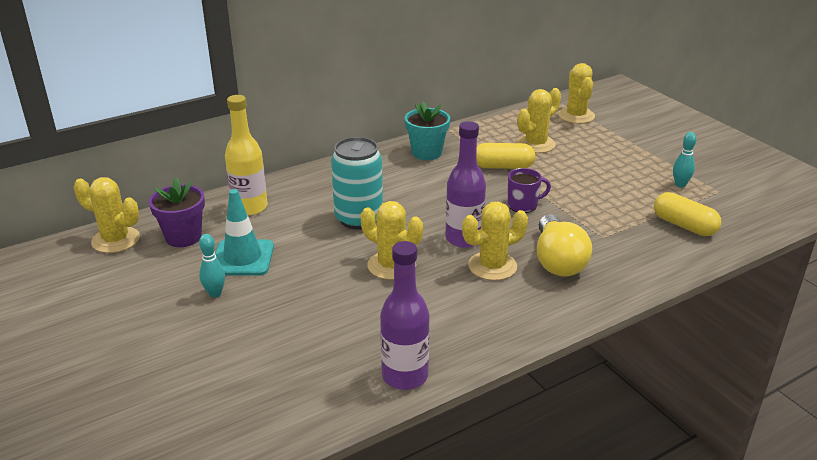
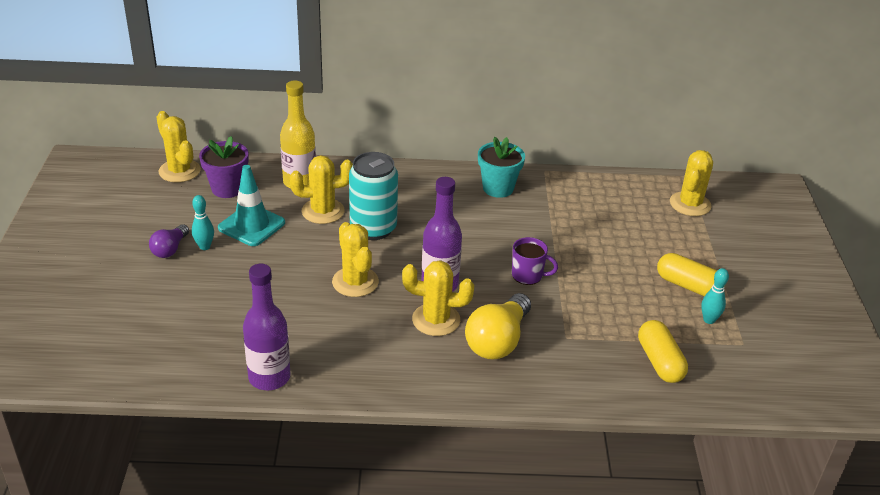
camera: 30 degrees right, 5 degrees up
yellow capsule [476,143,535,169] -> yellow capsule moved to [657,253,725,296]
yellow cactus [517,88,561,153] -> yellow cactus moved to [290,155,353,224]
none -> purple light bulb [149,224,189,258]

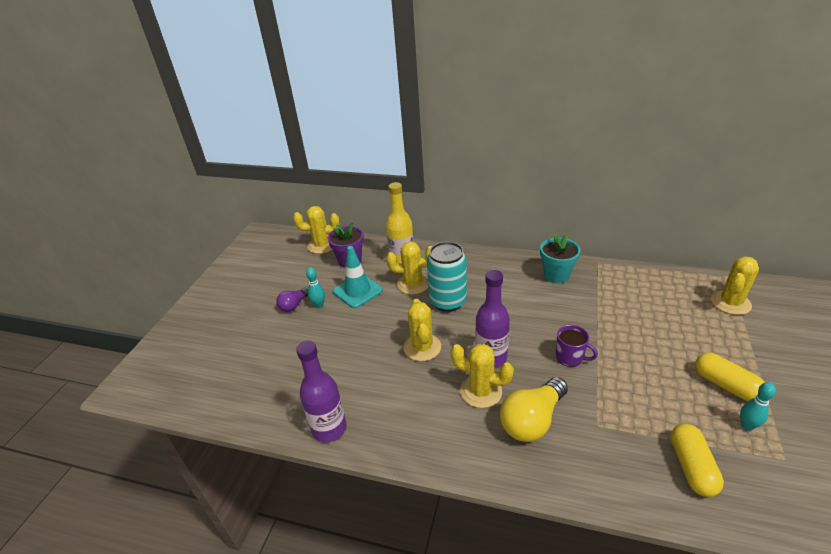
camera: 20 degrees right, 0 degrees up
yellow cactus [156,111,201,183] -> yellow cactus turned 75 degrees counterclockwise [293,206,340,254]

